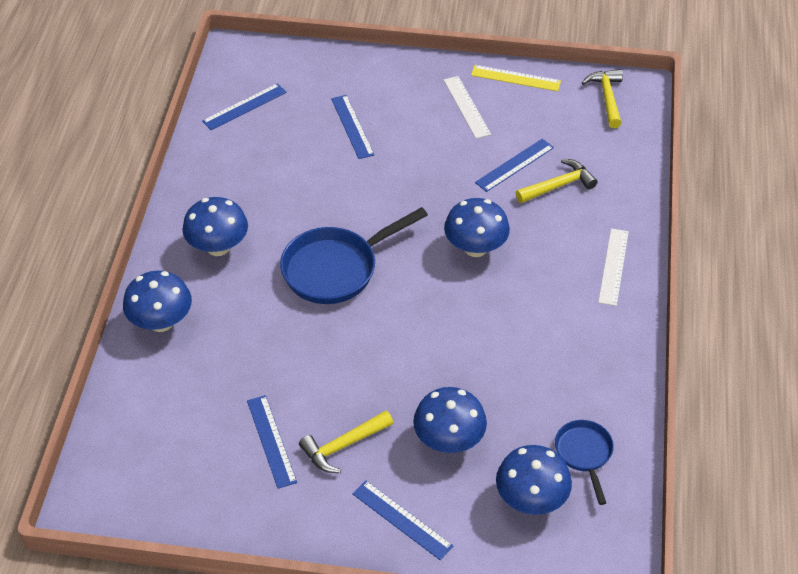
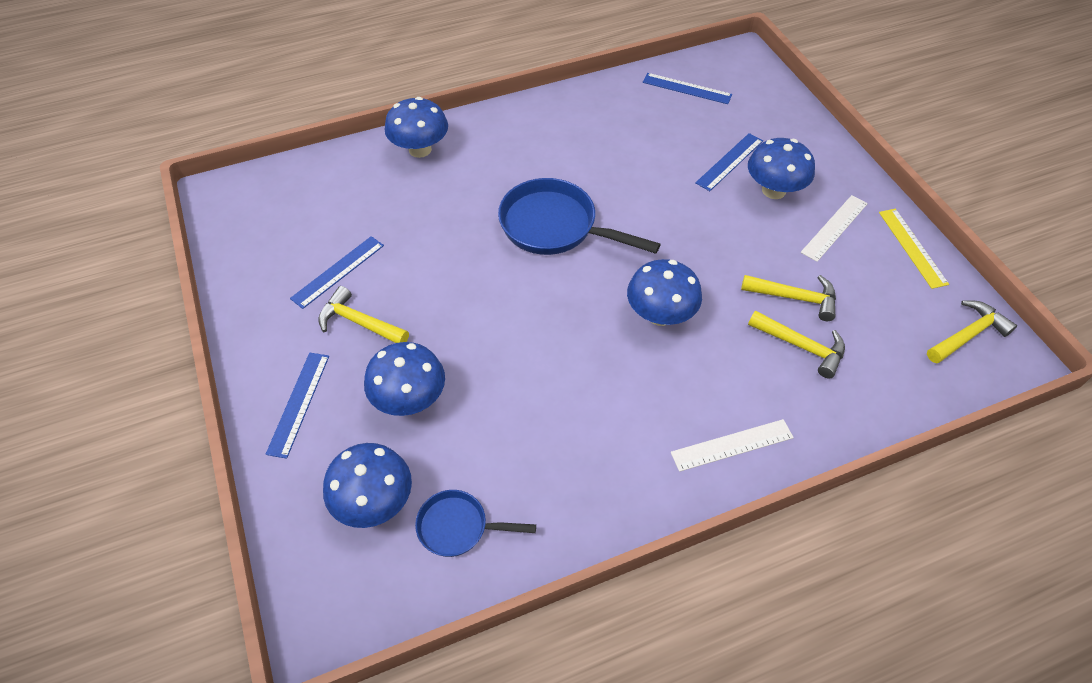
camera: 60 degrees right, 5 degrees up
blue mushroom [182,197,248,256] -> blue mushroom moved to [748,138,815,199]
blue ruler [475,139,554,192] -> yellow hammer [741,275,836,321]
blue pan [555,420,614,505] -> blue pan turned 135 degrees counterclockwise [415,490,536,557]

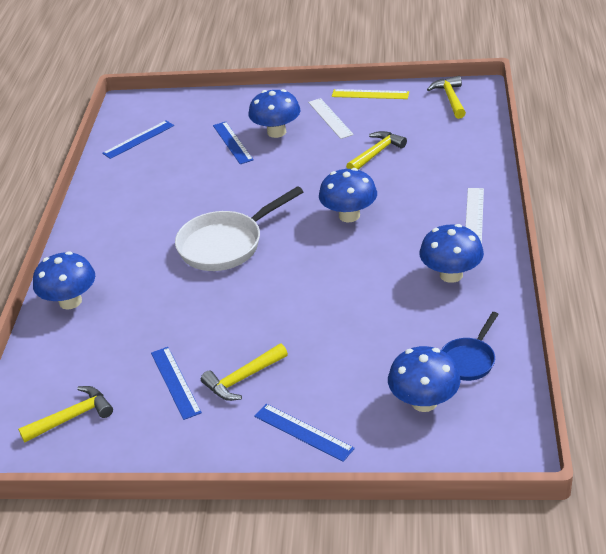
camera: 60 degrees left, 15 degrees down
blue mushroom [364,342,445,416] -> blue mushroom moved to [420,224,484,283]
blue pan [498,178,661,255] -> white pan [175,186,303,271]
yellow hammer [748,311,845,378] -> yellow hammer moved to [18,386,113,442]

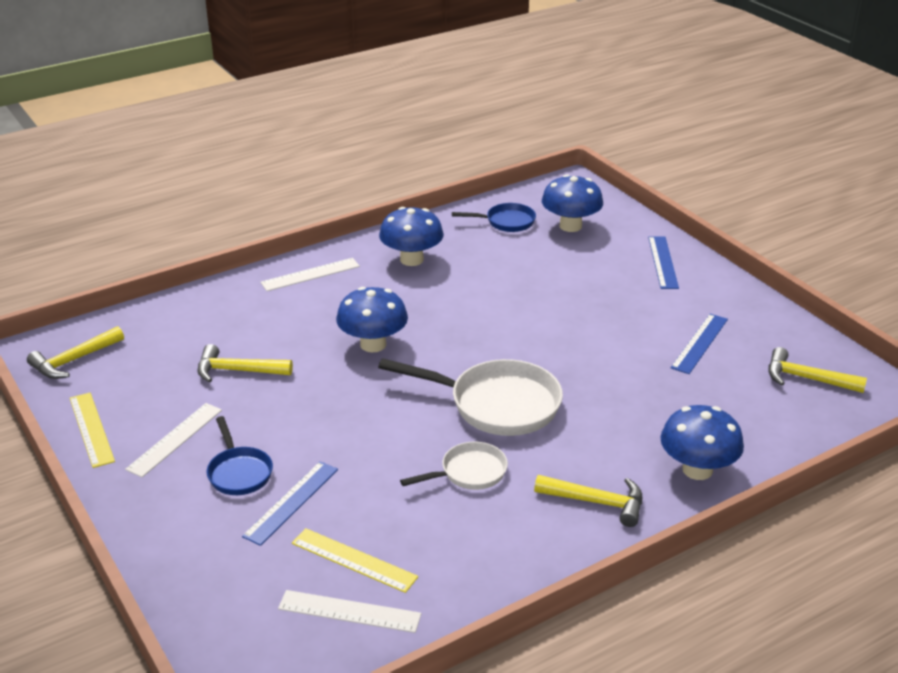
camera: 130 degrees left, 5 degrees down
blue ruler [102,121,174,159] -> white ruler [278,590,422,633]
yellow hammer [201,344,288,401] -> yellow hammer moved to [534,475,642,527]
blue mushroom [249,89,300,138] -> blue pan [207,416,273,495]
none -> yellow ruler [292,528,418,593]
none -> white pan [400,442,508,490]

